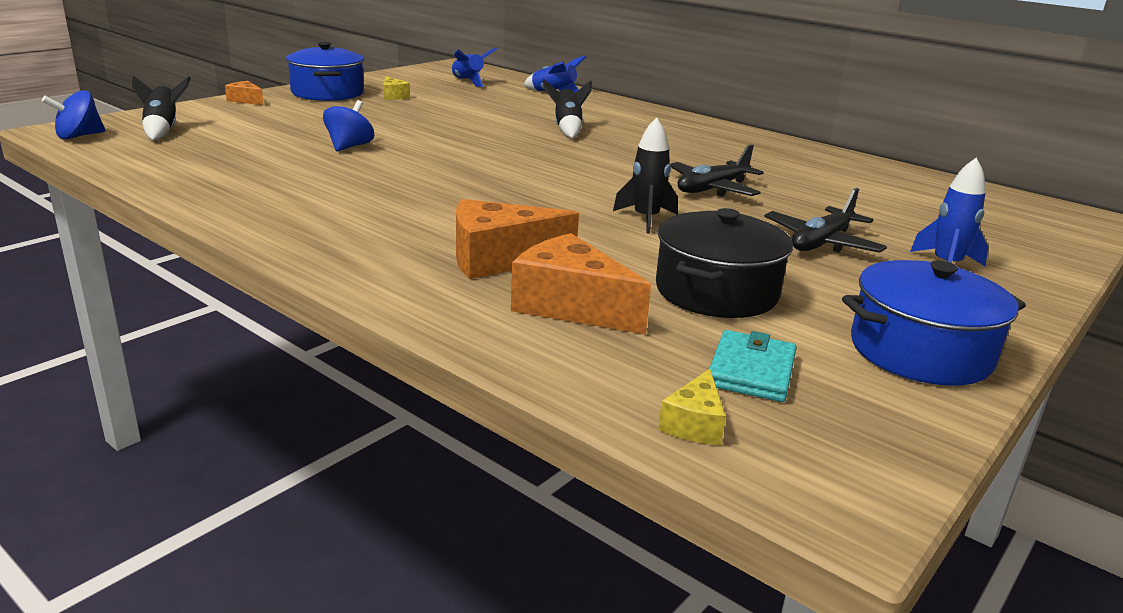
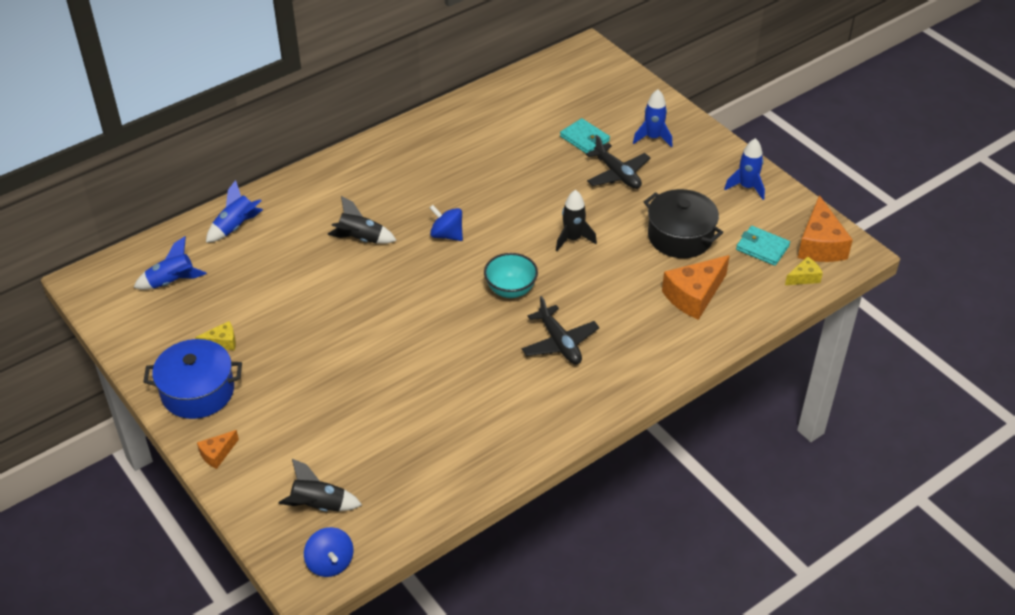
camera: 75 degrees left, 20 degrees up
blue spinning top [323,100,374,151] -> blue spinning top moved to [430,205,463,241]
orange cheese [456,199,579,279] -> orange cheese moved to [798,195,853,262]
yellow cheese [658,369,726,445] -> yellow cheese turned 60 degrees counterclockwise [785,256,823,285]
black plane [670,144,764,197] -> black plane moved to [522,296,599,364]
blue pot [842,260,1026,386] -> blue rocket [724,138,765,200]
none -> turquoise bowl [484,253,538,298]
none -> turquoise wallet [560,118,610,153]

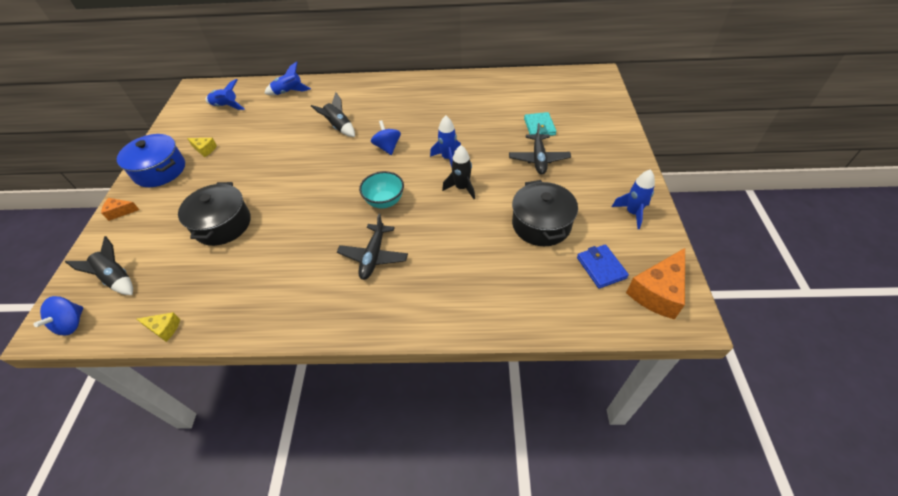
camera: 40 degrees right, 5 degrees up
blue rocket [633,89,672,147] -> blue rocket moved to [430,115,461,167]
orange cheese [662,255,730,320] -> none
turquoise wallet [736,226,790,266] -> blue wallet [577,244,629,289]
yellow cheese [785,256,823,285] -> yellow cheese moved to [137,312,180,342]
none -> black pot [178,182,251,246]

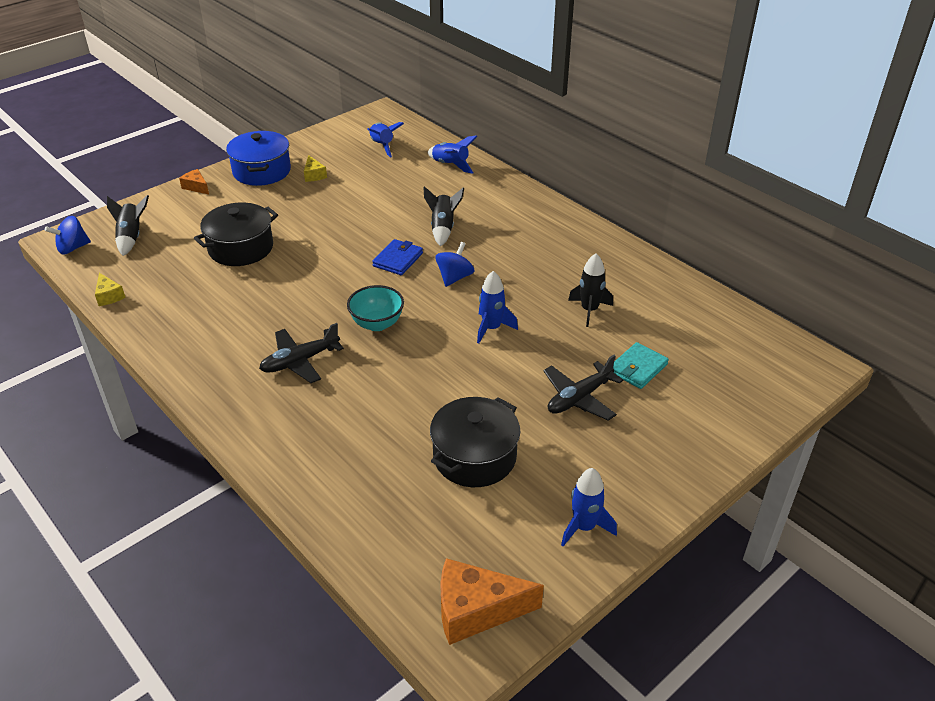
camera: 45 degrees right, 10 degrees down
black rocket [442,145,475,199] -> black rocket moved to [568,253,613,327]
blue wallet [577,244,629,289] -> blue wallet moved to [372,239,423,275]

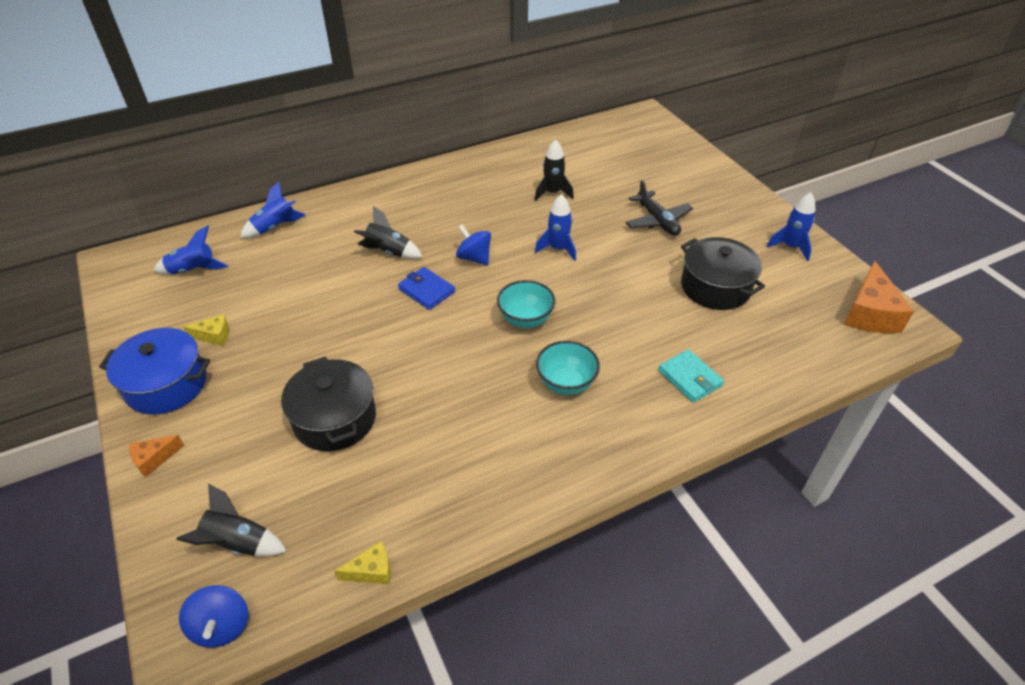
camera: 75 degrees left, 5 degrees up
black plane [259,323,344,383] -> turquoise bowl [536,341,600,395]
turquoise wallet [613,342,669,389] -> turquoise wallet moved to [658,349,724,403]

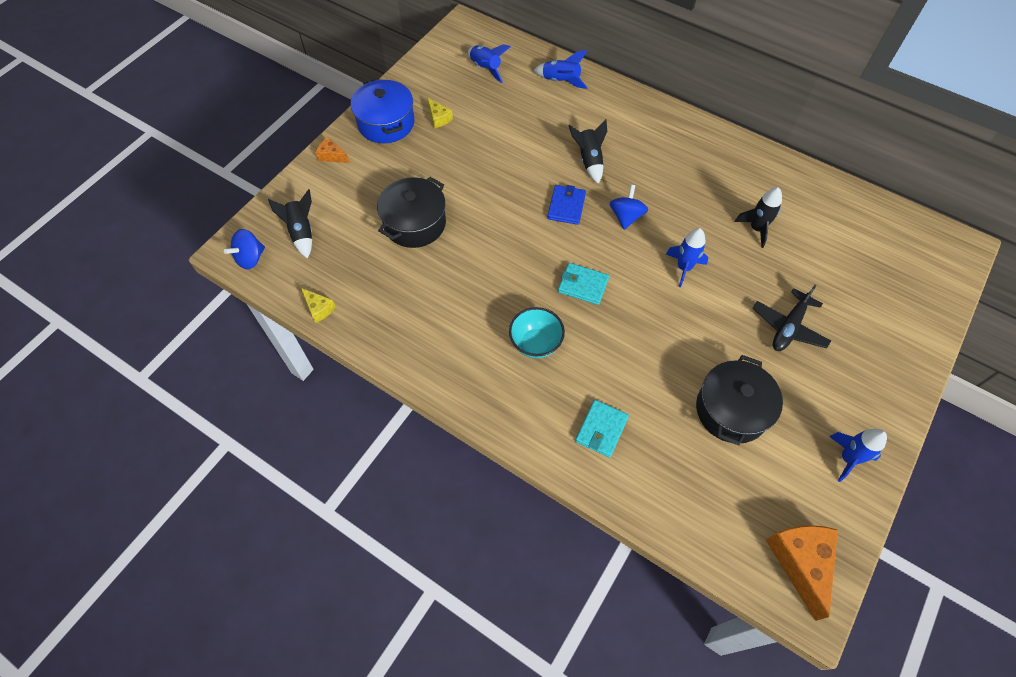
camera: 60 degrees right, 15 degrees up
turquoise bowl [497,280,556,328] -> turquoise wallet [558,263,609,305]
orange cheese [844,260,914,333] -> orange cheese turned 105 degrees clockwise [766,525,838,621]

